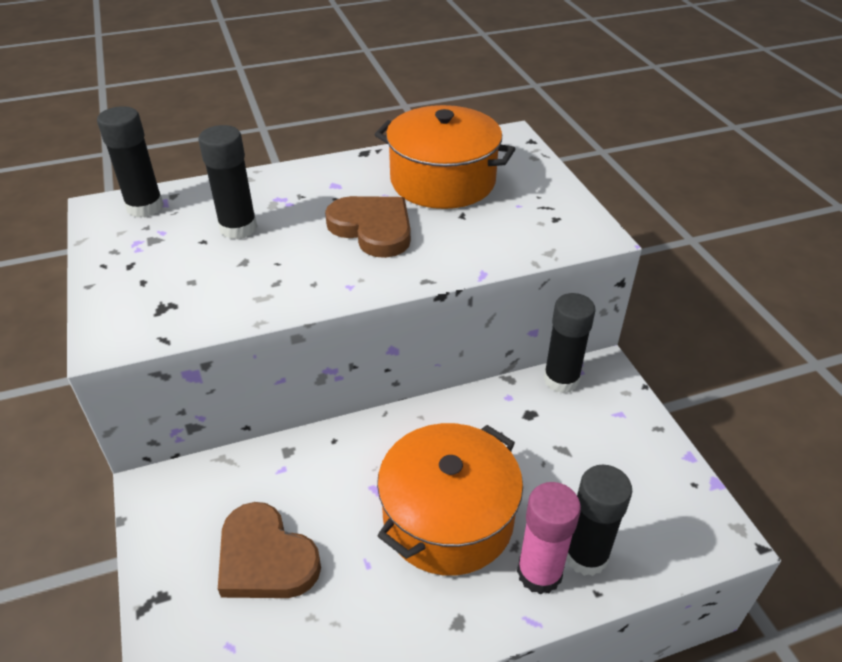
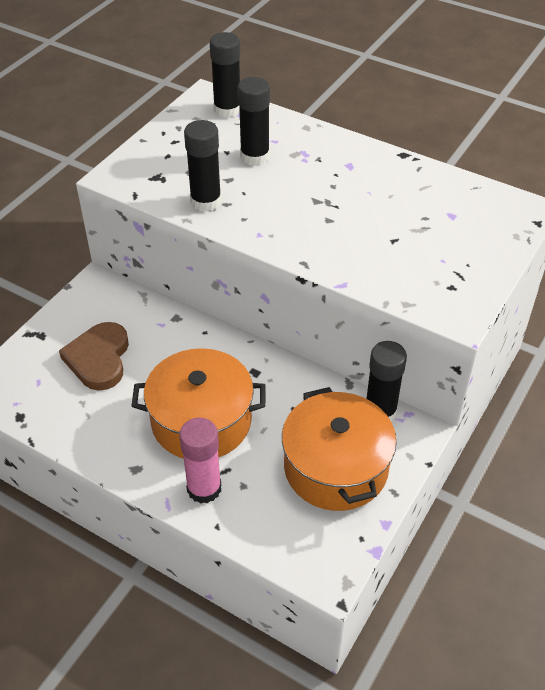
camera: 50 degrees right, 5 degrees up
brown heart [325,196,411,258] -> none
orange pot [374,105,515,209] -> orange pot moved to [282,387,397,511]
black glue stick [566,465,632,576] -> black glue stick moved to [184,120,222,212]

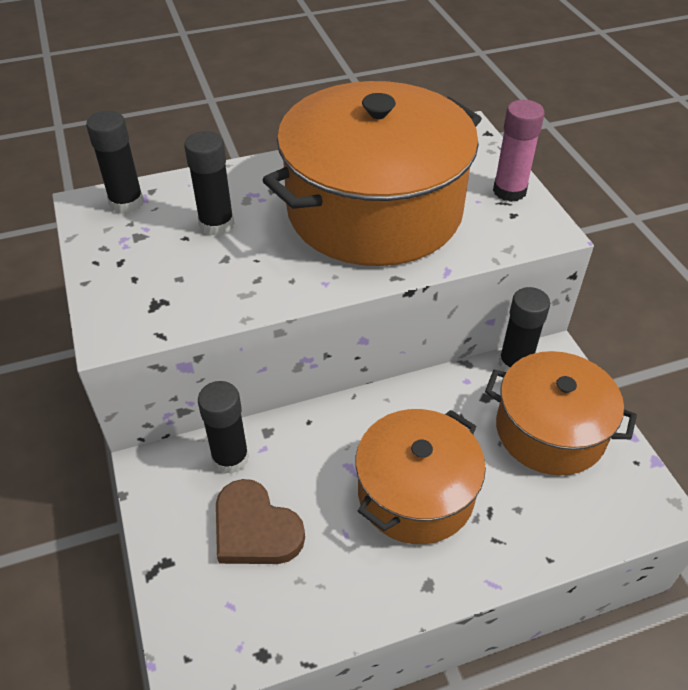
camera: 50 degrees left, 0 degrees up
pink glue stick [179,418,221,504] -> pink glue stick moved to [493,100,545,202]
black glue stick [184,120,222,212] -> black glue stick moved to [198,381,249,474]
none -> orange pot [263,81,482,266]

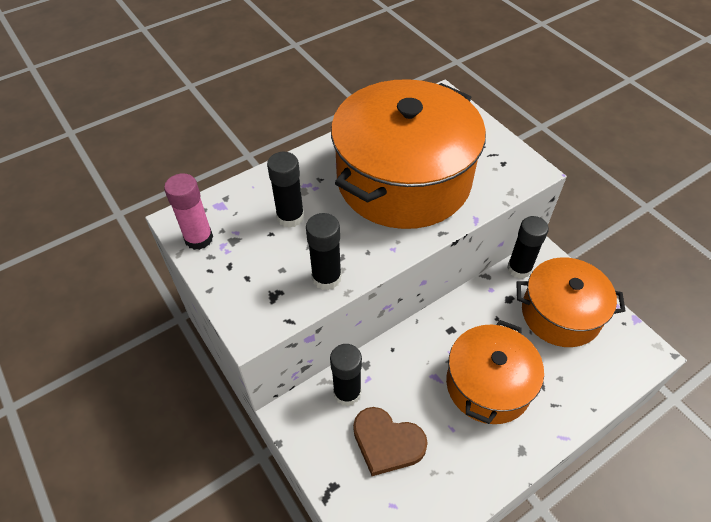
camera: 15 degrees left, 5 degrees up
black glue stick [86,111,144,214] -> black glue stick moved to [306,213,342,290]
pink glue stick [493,100,545,202] -> pink glue stick moved to [164,173,213,250]

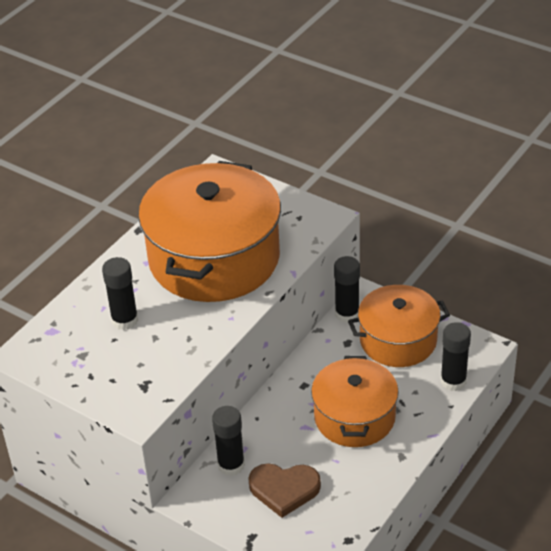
camera: 20 degrees left, 10 degrees down
pink glue stick [164,173,213,250] -> none
black glue stick [306,213,342,290] -> black glue stick moved to [441,322,471,391]

